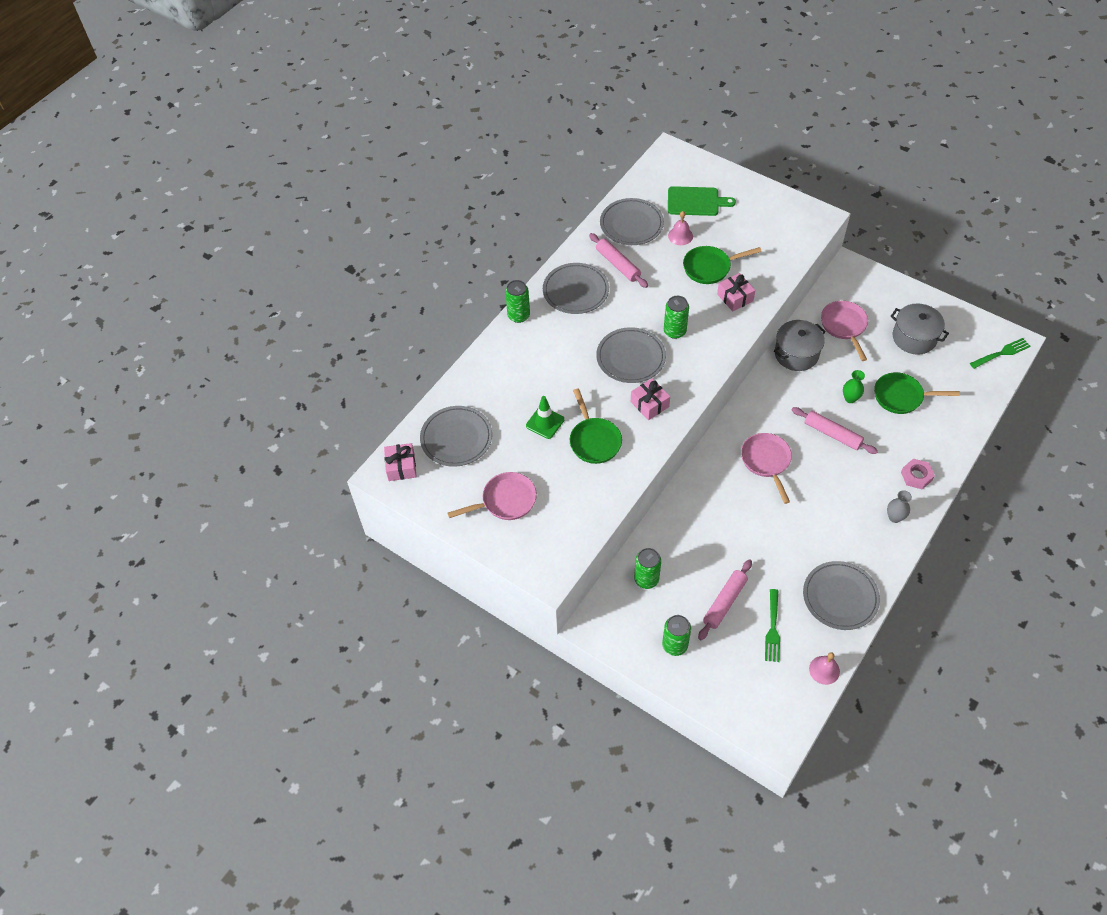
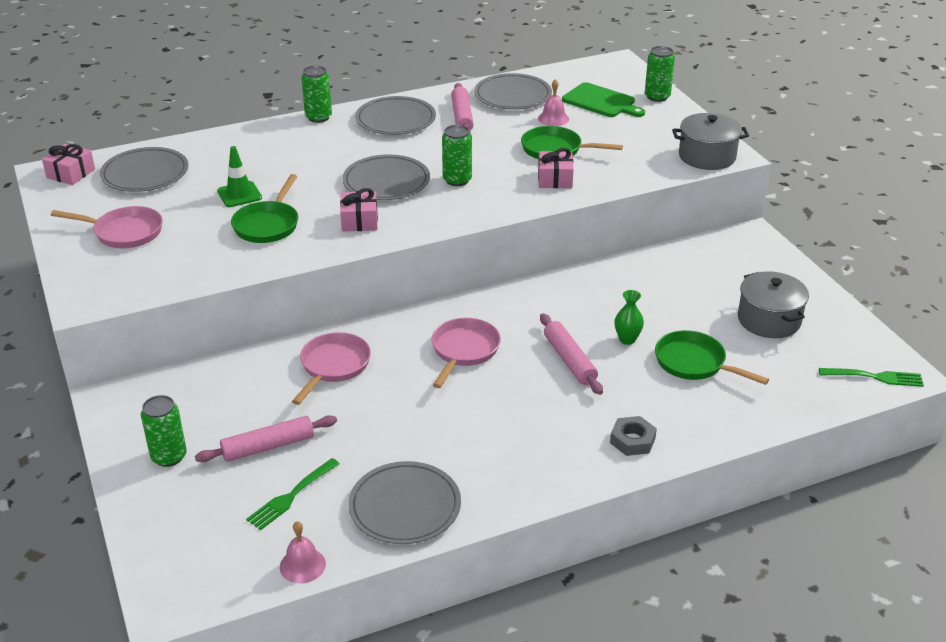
camera: 30 degrees right, 20 degrees down
green can [634,548,661,589] -> green can moved to [645,46,675,102]
grey pot [774,320,826,371] -> grey pot moved to [672,113,749,170]
pink pan [821,301,868,361] -> pink pan moved to [292,332,371,405]
grey vase [887,490,912,523] -> none
pink nut [901,459,935,489] -> grey nut [610,416,657,456]

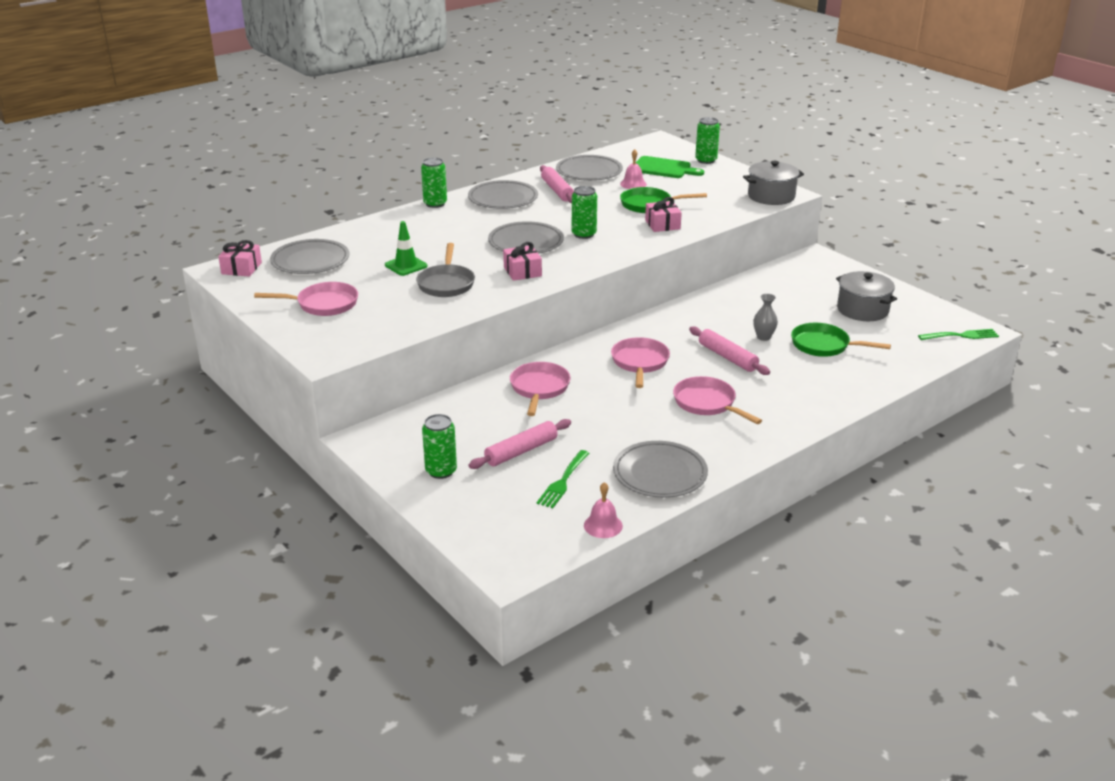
camera: 15 degrees left, 5 degrees down
green pan [231,174,298,243] -> grey pan [416,243,475,297]
grey nut [610,416,657,456] -> none
green vase [615,290,644,345] -> grey vase [753,294,778,341]
none -> pink pan [673,376,762,424]

